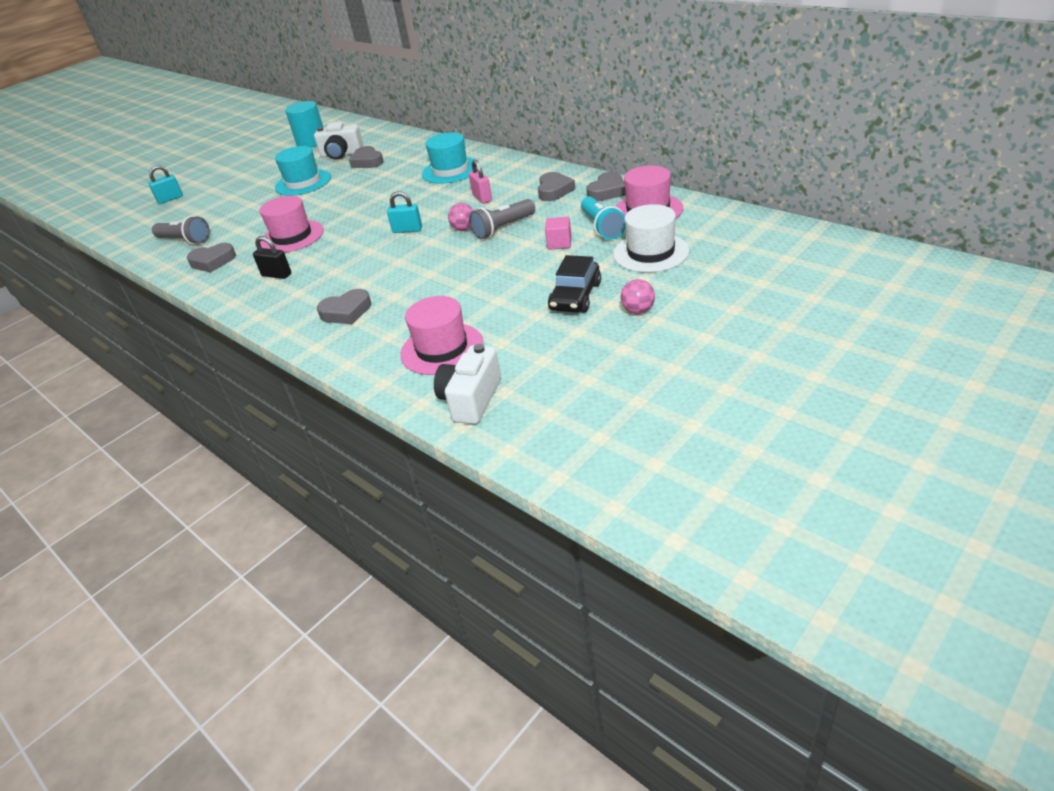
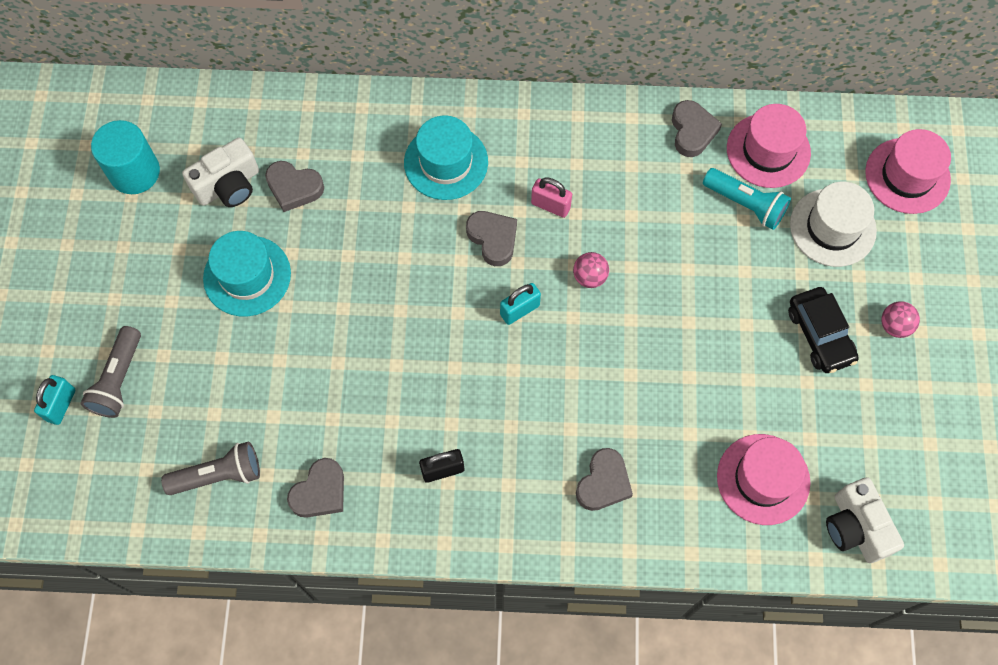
camera: 45 degrees left, 30 degrees up
pink hat [260,196,324,253] -> pink hat moved to [865,129,951,214]
grey flashlight [469,199,535,239] -> grey flashlight moved to [81,326,141,418]
grey heart [538,172,575,201] -> grey heart moved to [466,211,517,266]
pink cube [545,216,571,250] -> none

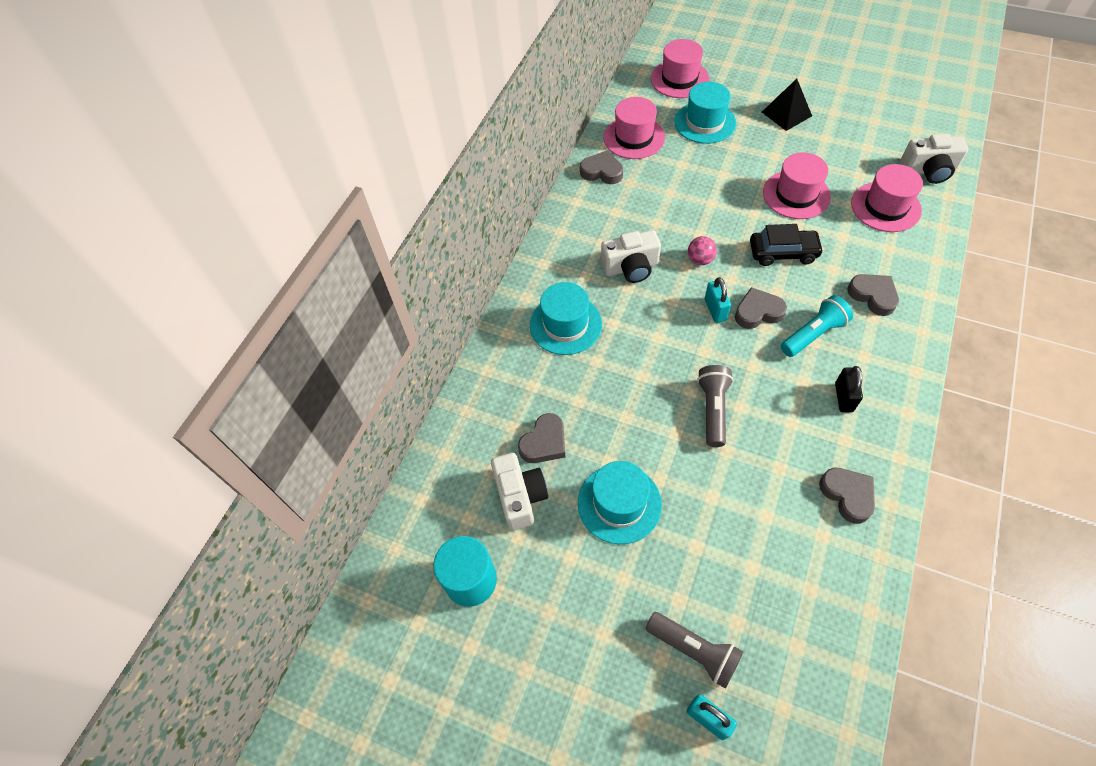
camera: 65 degrees left, 10 degrees down
grey flashlight [161,441,260,495] -> grey flashlight moved to [697,365,733,447]
grey heart [466,211,517,266] -> grey heart moved to [735,287,787,329]
pink padlock [531,177,572,218] -> white camera [601,230,661,283]
turquoise flashlight [703,168,791,230] -> turquoise flashlight moved to [781,295,853,357]
black car [788,287,859,373] -> black car moved to [750,224,824,266]
white hat [790,182,877,267] -> turquoise hat [674,82,736,144]
pink ball [881,301,920,338] -> black pyramid [762,79,812,131]
none -> pink hat [763,152,831,219]

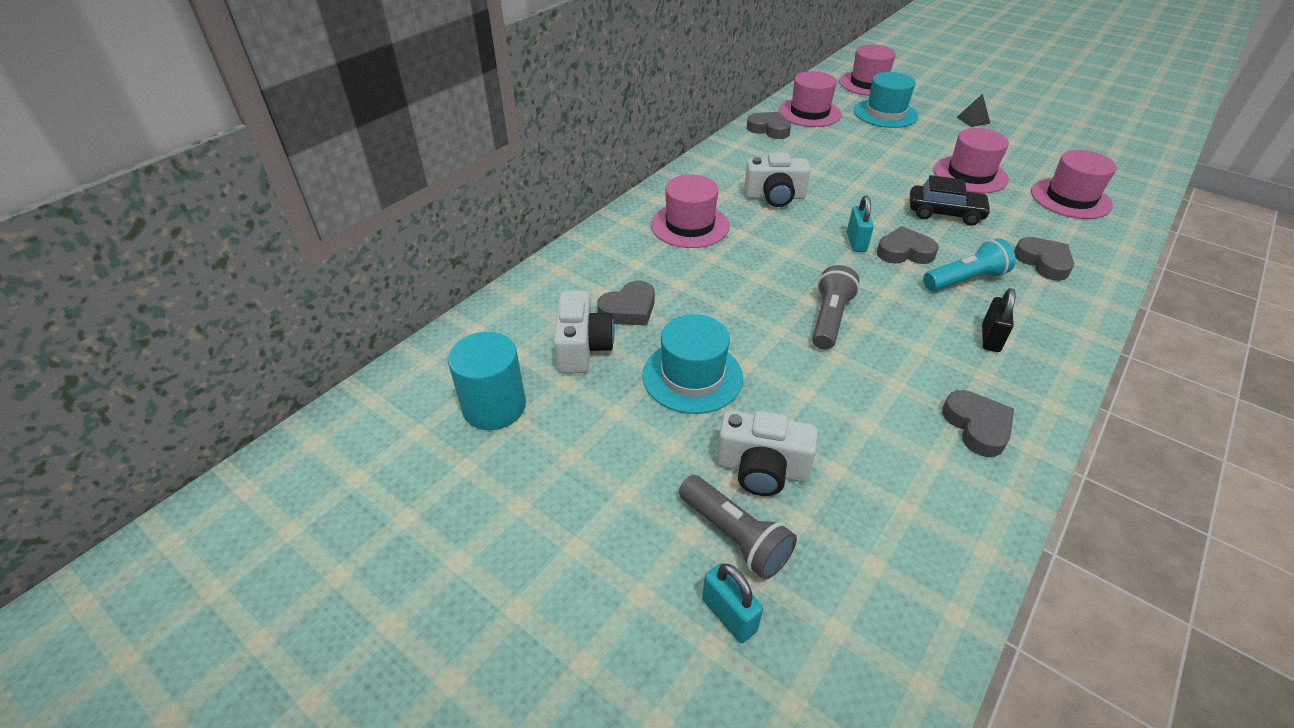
camera: 10 degrees right, 15 degrees down
turquoise hat [530,282,602,355] -> pink hat [651,175,730,248]
pink ball [688,236,717,265] -> none
black pyramid [762,79,812,131] -> black pyramid [957,94,991,127], size x0.63
white camera [900,134,969,184] -> white camera moved to [716,410,818,496]

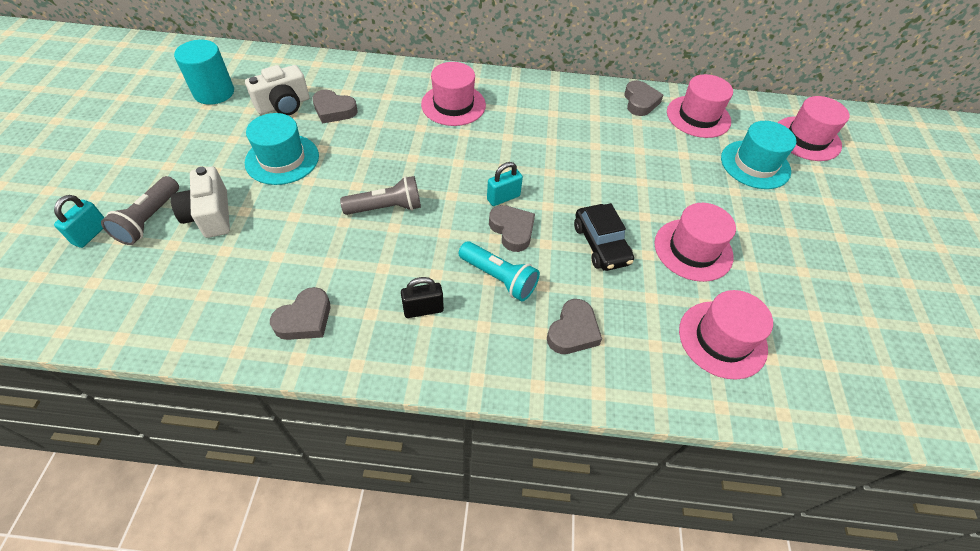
camera: 55 degrees right, 10 degrees up
white camera [744,153,810,207] -> none
black pyramid [957,94,991,127] -> none

